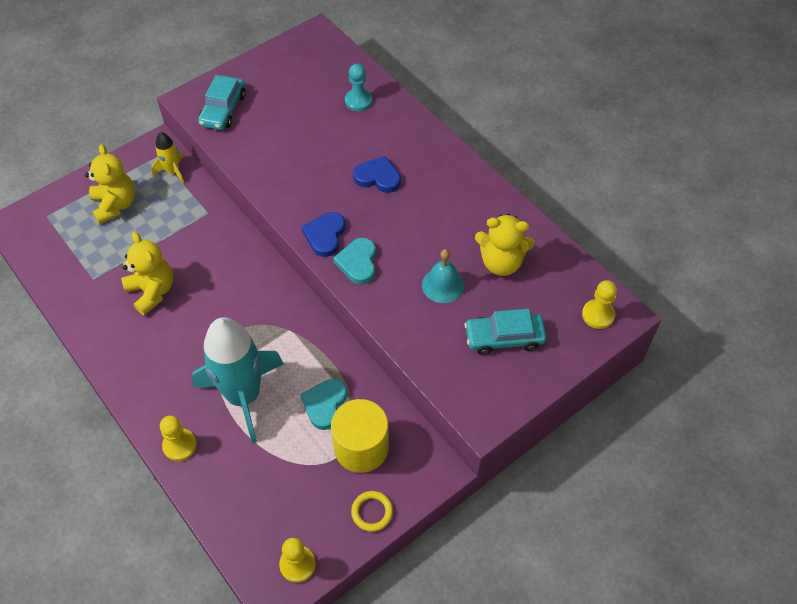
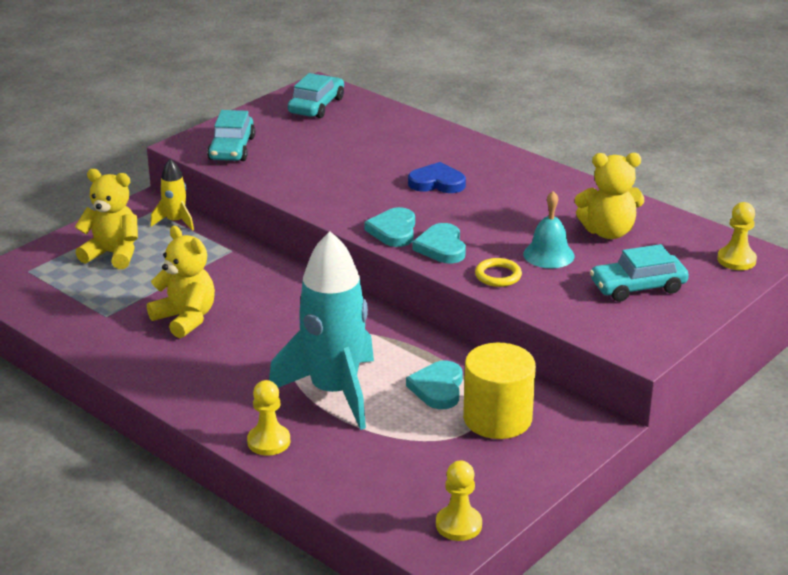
camera: 10 degrees left, 25 degrees down
yellow teddy bear [85,144,135,224] -> yellow teddy bear turned 45 degrees counterclockwise [75,169,138,269]
blue heart [301,212,345,257] -> turquoise heart [365,207,415,247]
turquoise pawn [345,63,372,111] -> none
yellow ring [351,491,393,532] -> yellow ring moved to [475,258,522,287]
none -> turquoise car [288,73,344,118]

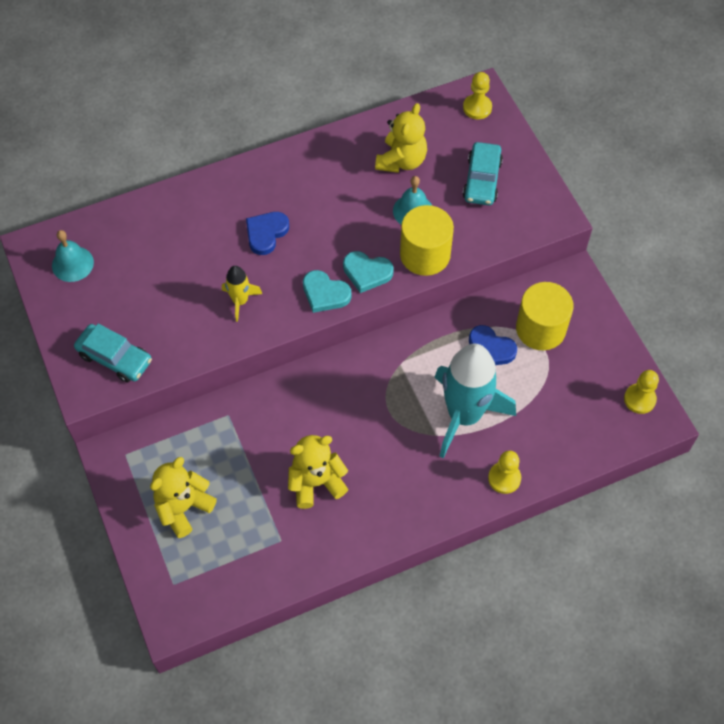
camera: 65 degrees left, 30 degrees up
yellow rocket [151,159,194,231] -> yellow rocket moved to [222,266,262,322]
turquoise car [288,73,344,118] -> turquoise bell [52,230,94,282]
turquoise heart [406,360,463,409] -> blue heart [469,325,517,365]
yellow ring [475,258,522,287] -> yellow cylinder [400,205,454,276]

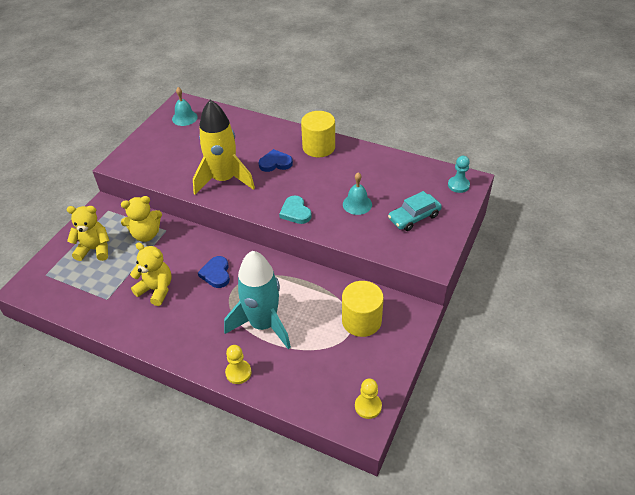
camera: 50 degrees right, 15 degrees down
turquoise car [74,324,152,383] -> none
yellow rocket [222,266,262,322] -> yellow rocket [193,100,255,194], size x2.18
turquoise heart [303,270,352,313] -> none
yellow teddy bear [375,103,427,173] -> yellow teddy bear moved to [121,196,162,242]
yellow cylinder [400,205,454,276] -> yellow cylinder moved to [301,111,335,157]
yellow pawn [463,72,492,119] -> turquoise pawn [448,156,470,193]
blue heart [469,325,517,365] -> blue heart moved to [198,256,230,288]

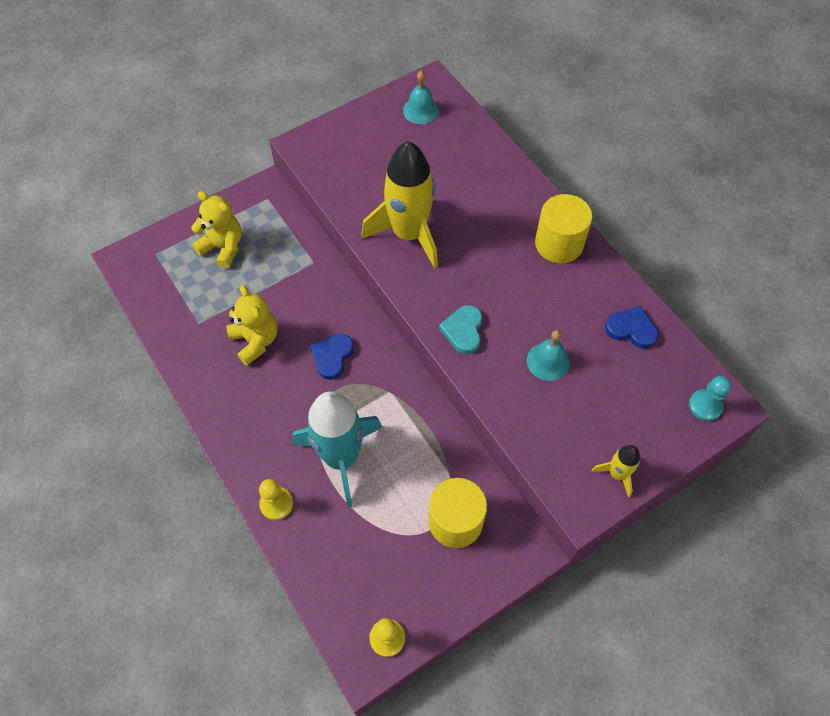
camera: 30 degrees right, 15 degrees up
yellow teddy bear [121,196,162,242] -> none
blue heart [259,149,293,172] -> blue heart moved to [605,306,658,349]
turquoise car [388,191,442,231] -> none
none -> yellow rocket [592,445,640,498]

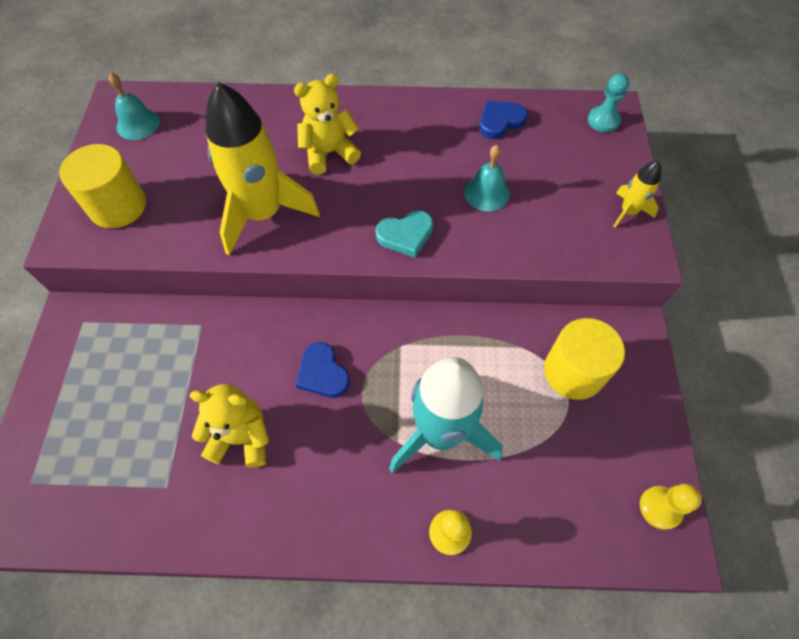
camera: 55 degrees left, 0 degrees up
yellow teddy bear [191,191,242,269] -> yellow teddy bear moved to [294,74,361,175]
turquoise heart [439,305,482,354] -> turquoise heart turned 60 degrees counterclockwise [376,210,433,257]
yellow cylinder [535,194,592,263] -> yellow cylinder moved to [59,144,146,228]

